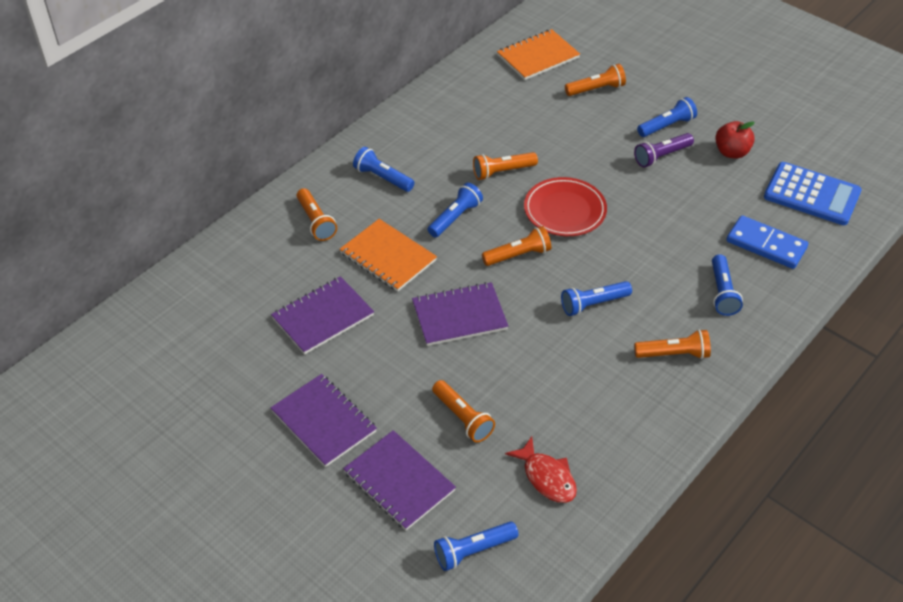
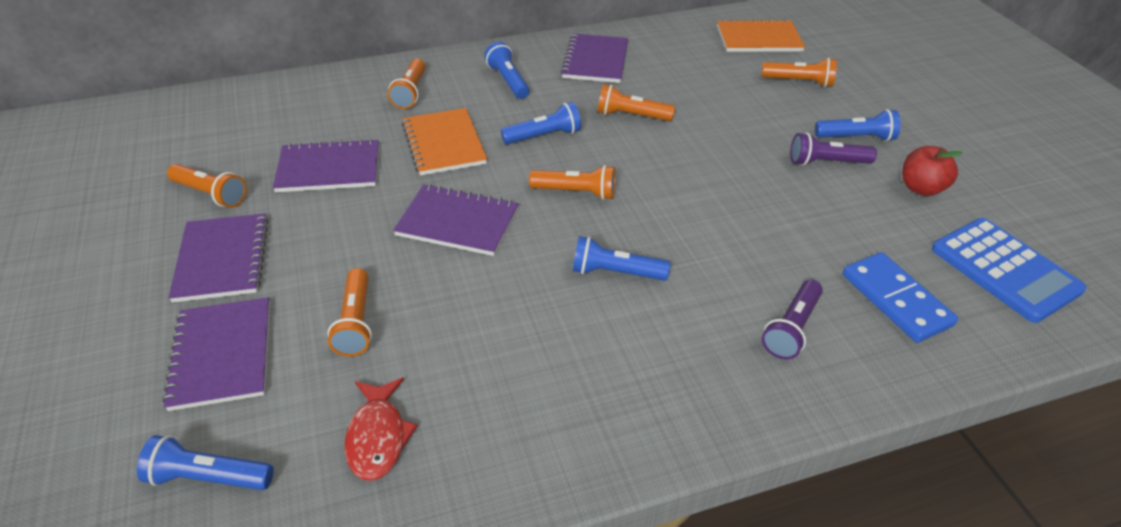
camera: 30 degrees right, 5 degrees down
red plate [524,177,607,236] -> none
orange flashlight [634,329,711,359] -> orange flashlight moved to [167,164,247,208]
blue flashlight [712,254,743,316] -> purple flashlight [762,280,823,359]
none -> purple notebook [560,33,628,83]

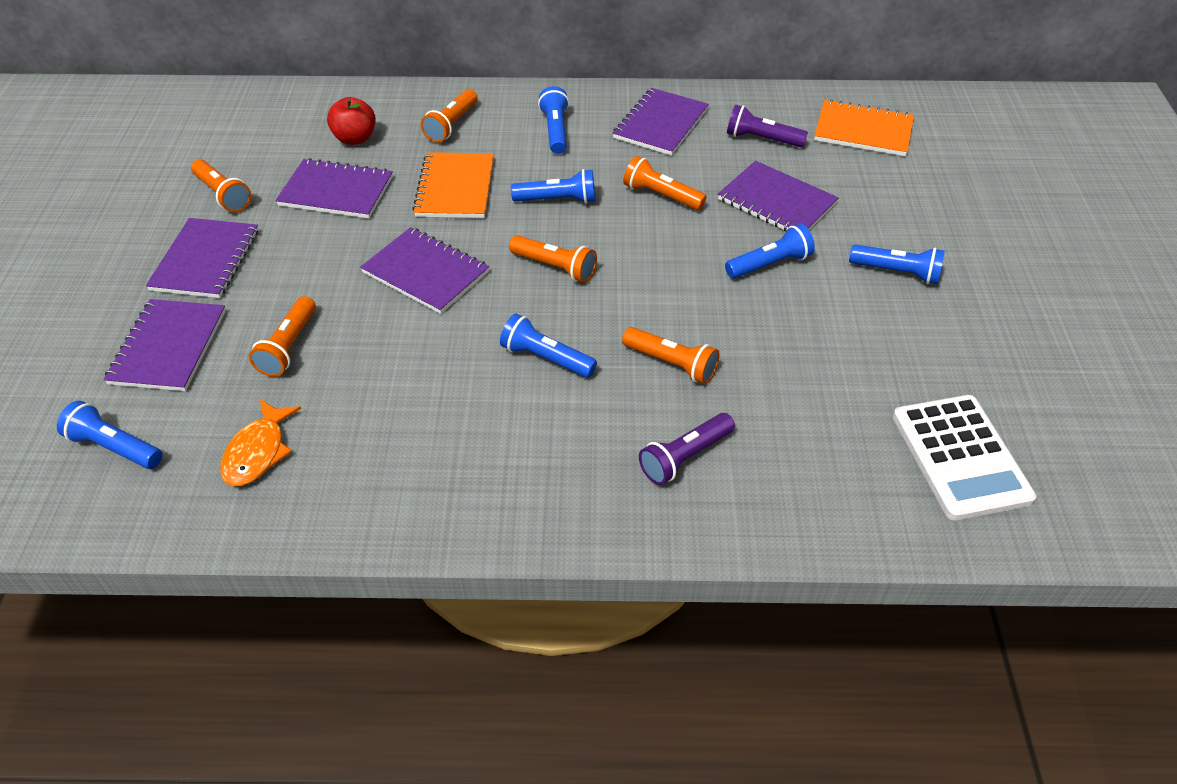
camera: 20 degrees right, 5 degrees up
red fish [345,378,418,481] -> orange fish [220,399,301,486]
orange flashlight [762,57,837,87] -> orange flashlight moved to [622,327,720,384]
purple flashlight [790,133,877,166] -> purple flashlight moved to [727,105,808,147]
blue domino [843,252,958,343] -> none
red apple [902,146,962,196] -> red apple moved to [327,97,376,145]
blue calculator [932,218,1086,323] -> white calculator [893,395,1037,520]
none -> purple notebook [718,161,839,231]
none -> blue flashlight [725,224,815,279]

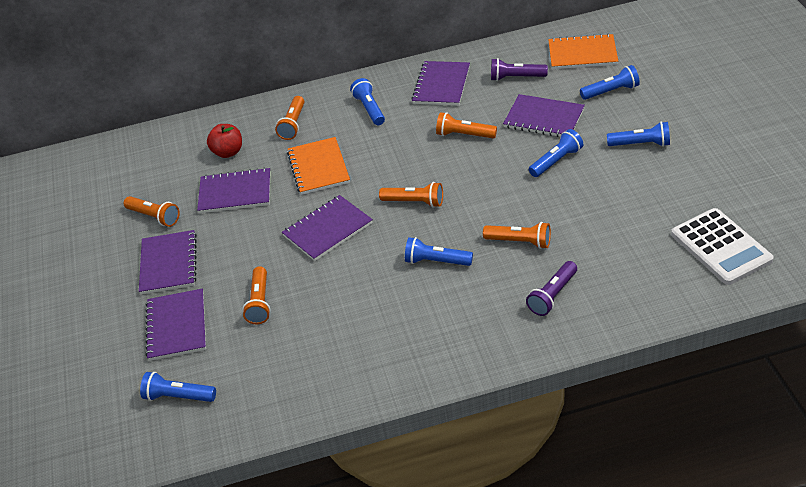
camera: 10 degrees left, 5 degrees down
orange fish [220,399,301,486] -> none
purple notebook [360,227,489,314] -> purple notebook turned 60 degrees counterclockwise [282,195,373,261]
blue flashlight [511,169,595,204] -> blue flashlight moved to [580,65,640,100]

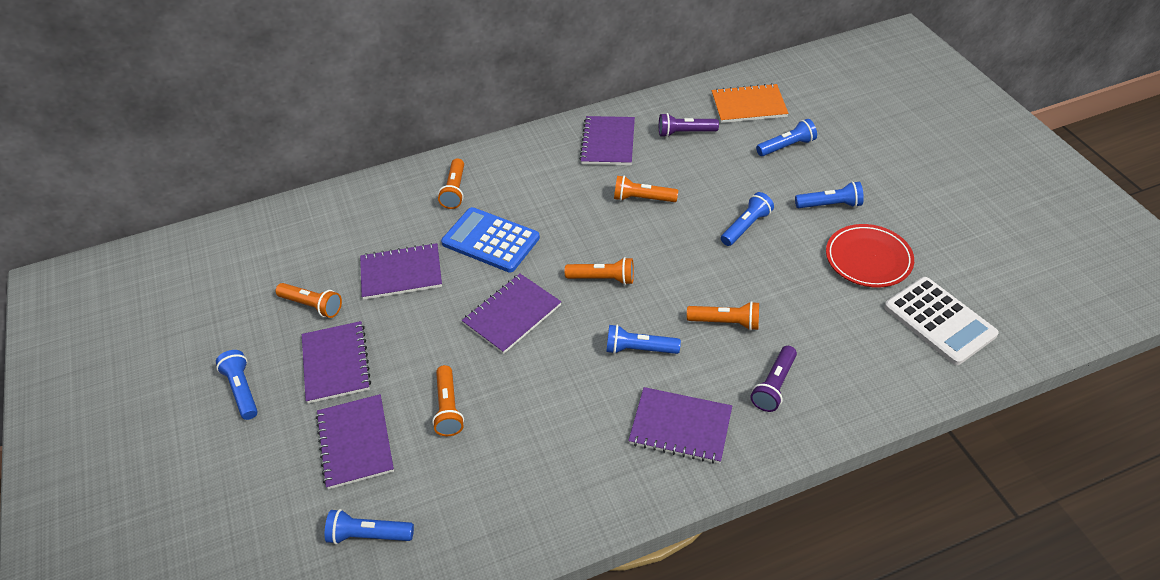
camera: 10 degrees left, 5 degrees up
red apple [207,124,242,158] -> none
orange notebook [287,137,350,195] -> blue calculator [441,207,540,273]
blue flashlight [350,78,385,125] -> blue flashlight moved to [216,350,258,420]
purple notebook [503,94,585,137] -> purple notebook moved to [628,387,732,464]
none -> red plate [826,224,914,288]

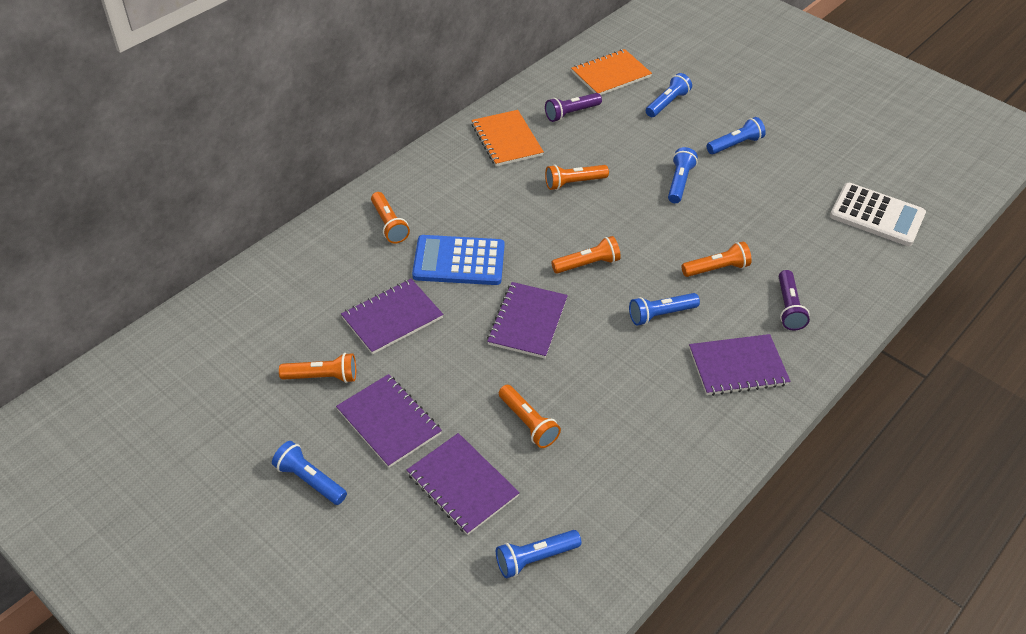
camera: 30 degrees left, 0 degrees up
purple notebook [579,116,635,165] -> orange notebook [471,110,544,166]
red plate [826,224,914,288] -> none

